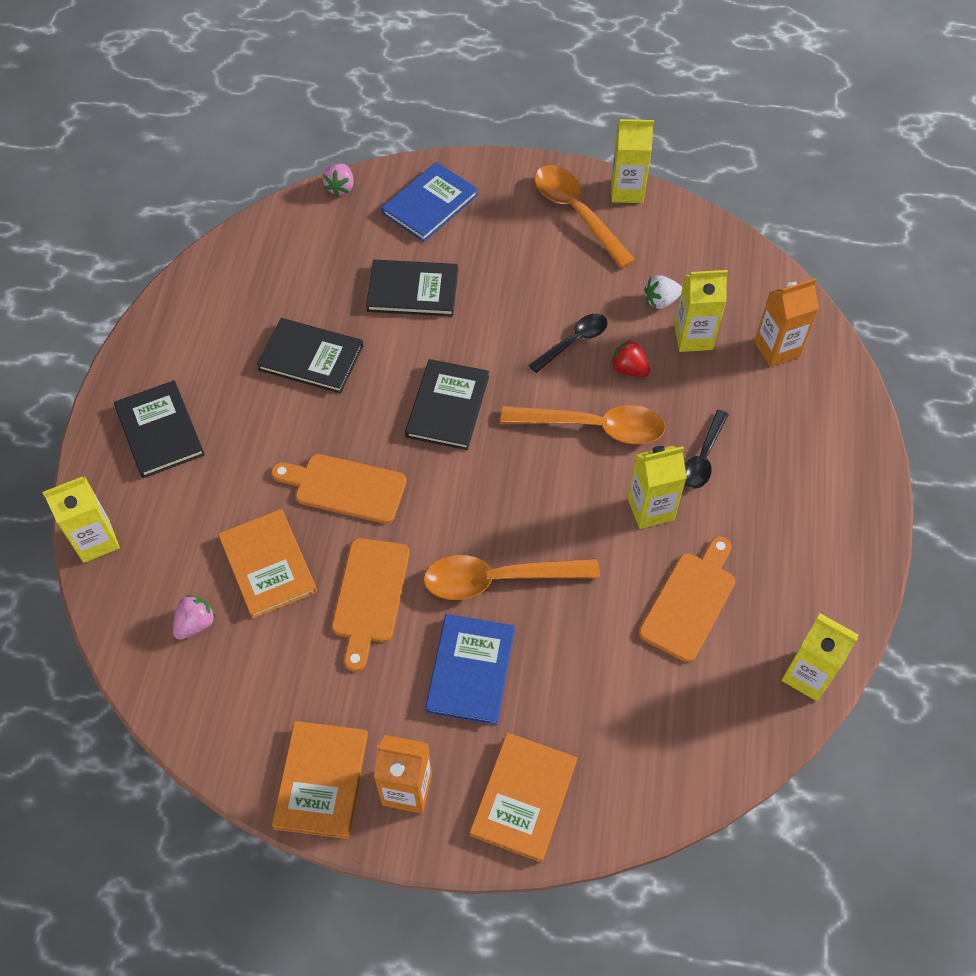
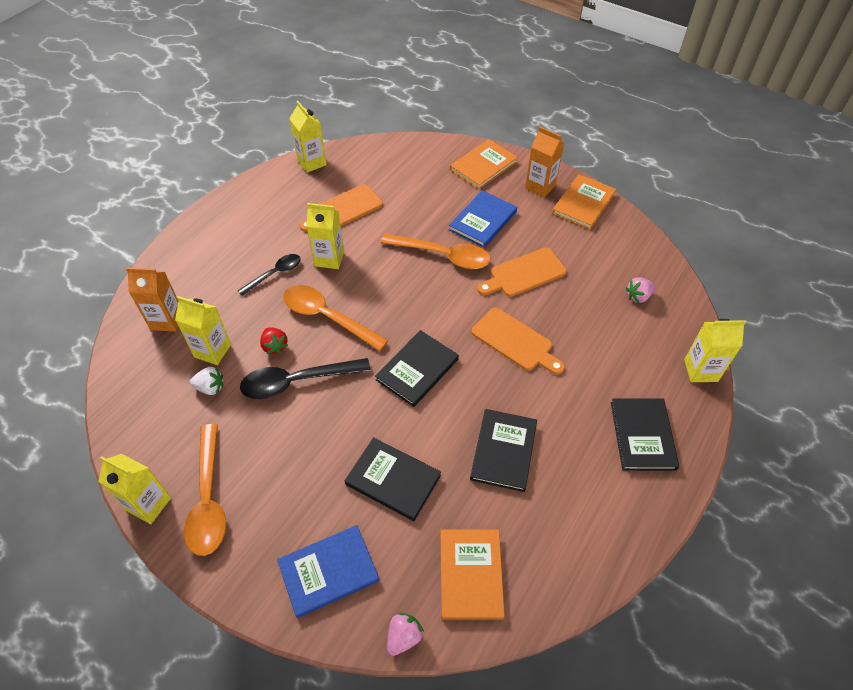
camera: 155 degrees left, 5 degrees down
orange book [218,509,317,619] -> orange book moved to [440,529,505,620]
black book [257,318,363,394] -> black book turned 60 degrees clockwise [470,409,537,492]
orange cutting board [332,538,409,672] -> orange cutting board turned 150 degrees counterclockwise [477,248,567,297]
black spoon [529,314,608,373] -> black spoon [240,358,371,399], size x1.63

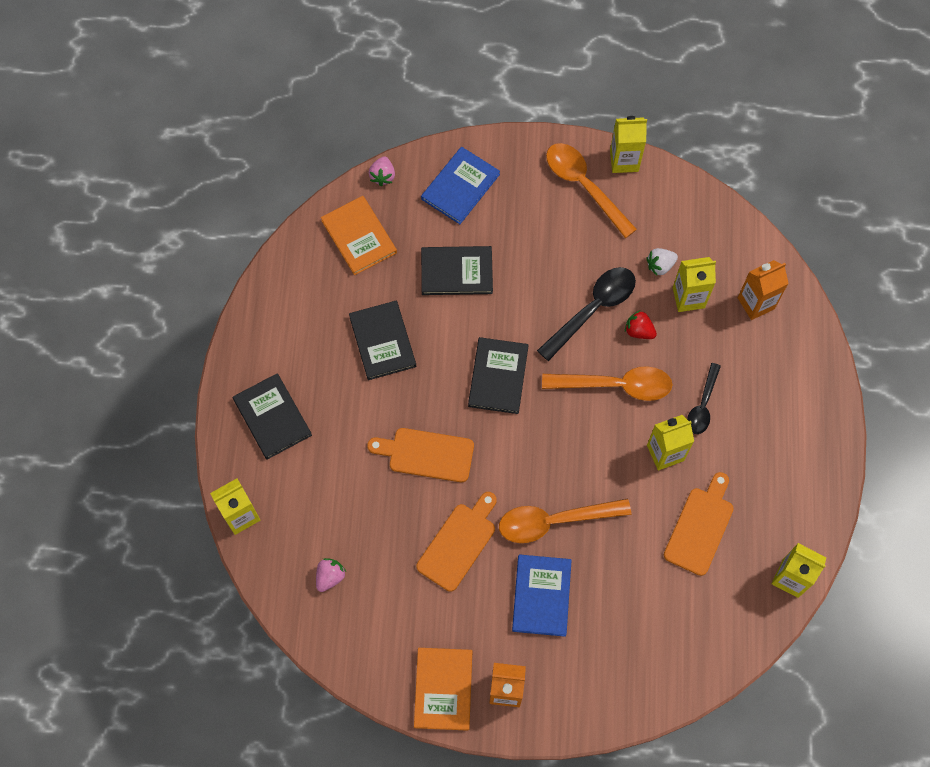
camera: 150 degrees right, 15 degrees up
orange book [450,139,518,189] -> none

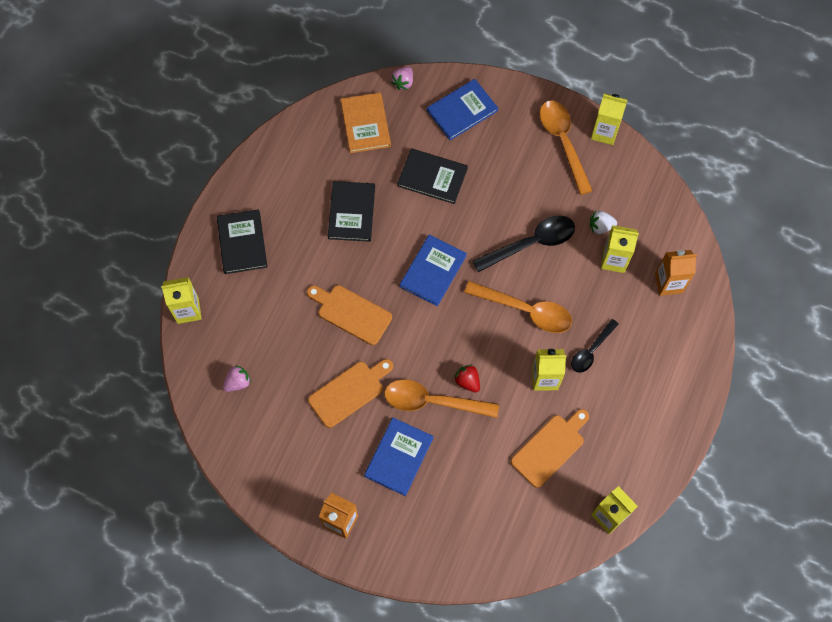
camera: 20 degrees right, 0 degrees up
orange book [414,648,472,731] -> none
black book [468,337,529,414] -> blue book [399,235,467,306]
red strawberry [625,310,657,339] -> red strawberry moved to [454,365,480,393]

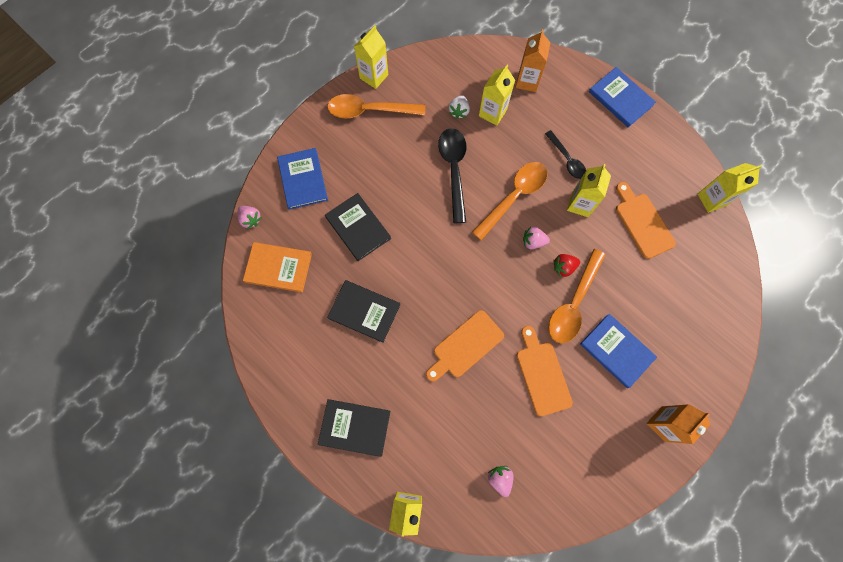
camera: 70 degrees left, 5 degrees up
black book [397,148,468,204] -> black book turned 75 degrees counterclockwise [325,193,391,261]
blue book [399,235,467,306] -> blue book moved to [589,67,656,127]
none -> pink strawberry [523,227,550,249]

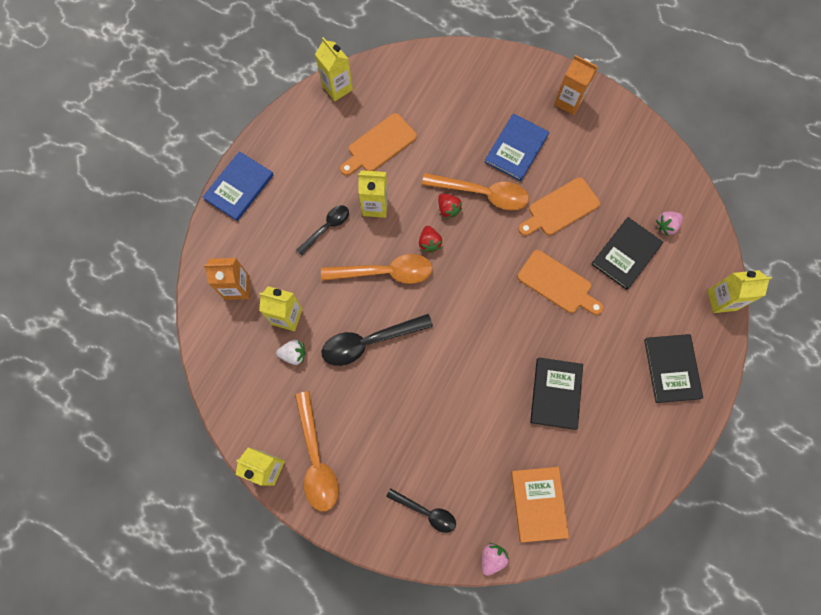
camera: 105 degrees left, 0 degrees up
blue book [277,148,328,210] -> black spoon [386,488,456,533]
black book [325,193,391,261] -> black book moved to [591,217,663,290]
orange spoon [472,162,548,241] -> orange spoon turned 150 degrees clockwise [321,254,433,284]
pink strawberry [523,227,550,249] -> red strawberry [419,226,442,253]

